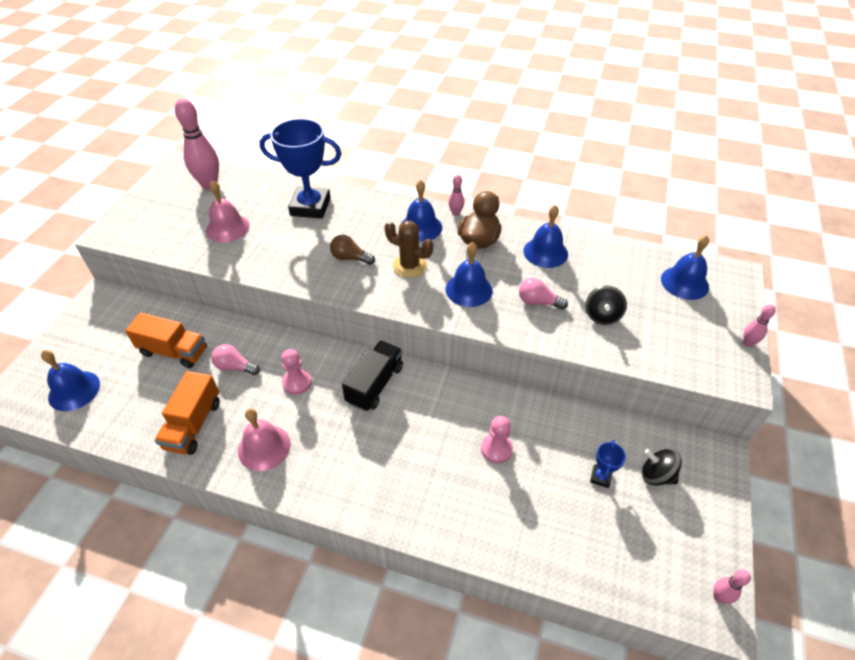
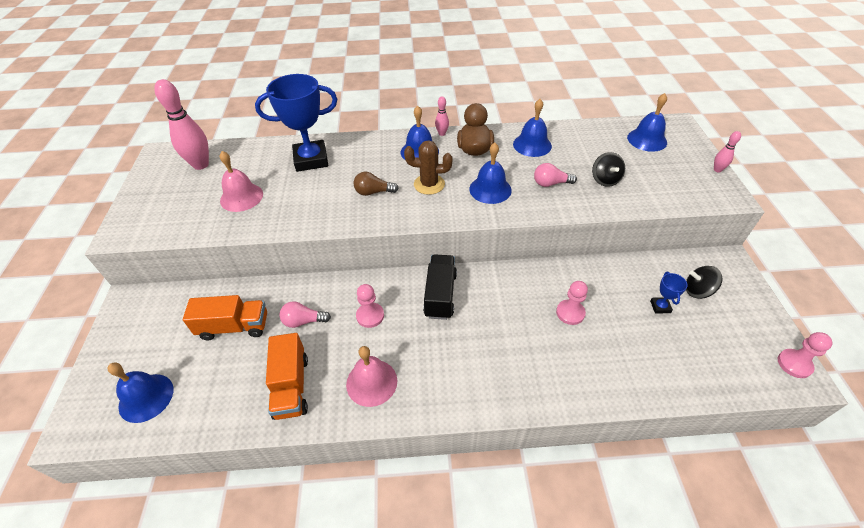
camera: 20 degrees left, 0 degrees up
pink bowling pin [713,569,751,604] -> pink pawn [778,332,833,378]

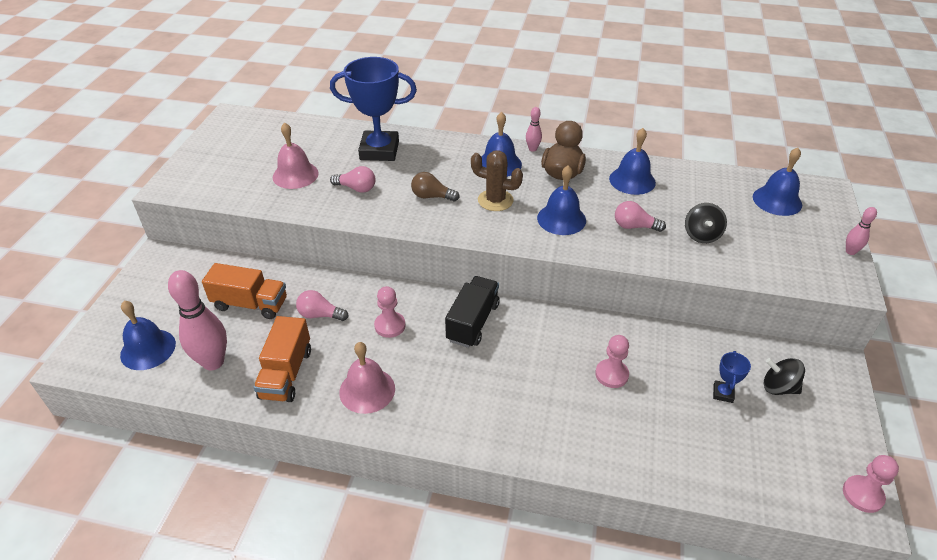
camera: 15 degrees right, 5 degrees down
pink bowling pin [154,79,209,170] -> pink bowling pin moved to [168,270,227,370]
none -> pink light bulb [330,166,375,193]

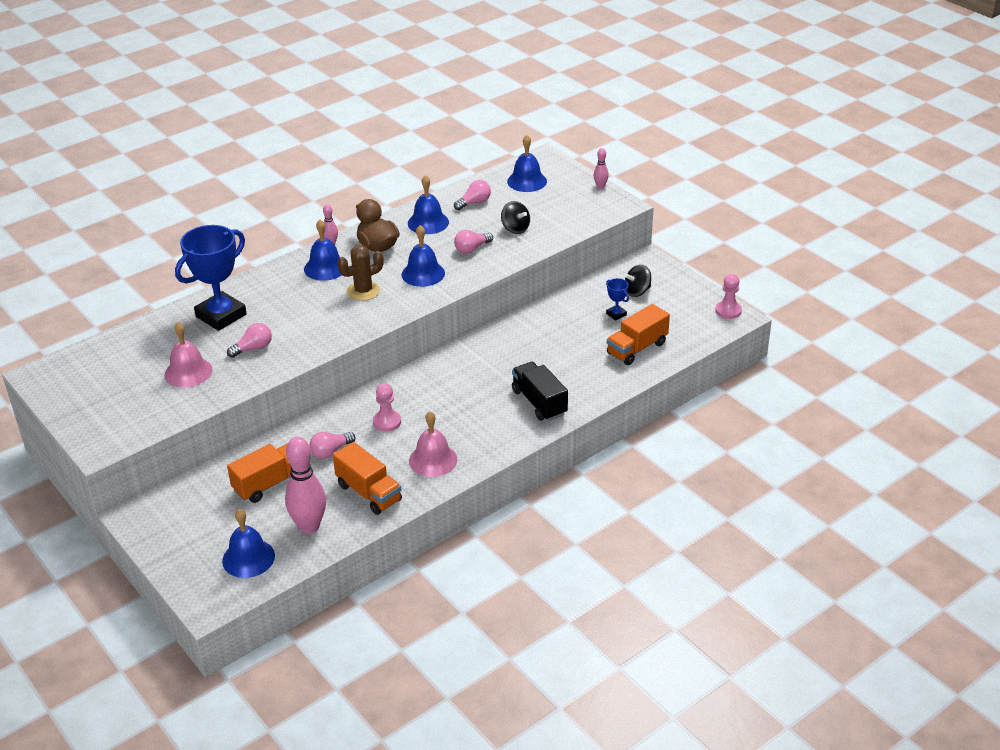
camera: 50 degrees left, 5 degrees down
brown light bulb [411,172,460,202] -> none
black truck [445,276,500,348] -> black truck moved to [512,362,568,421]
pink pawn [595,335,629,388] -> none
none -> pink light bulb [454,180,491,210]
none -> orange truck [607,304,670,365]

